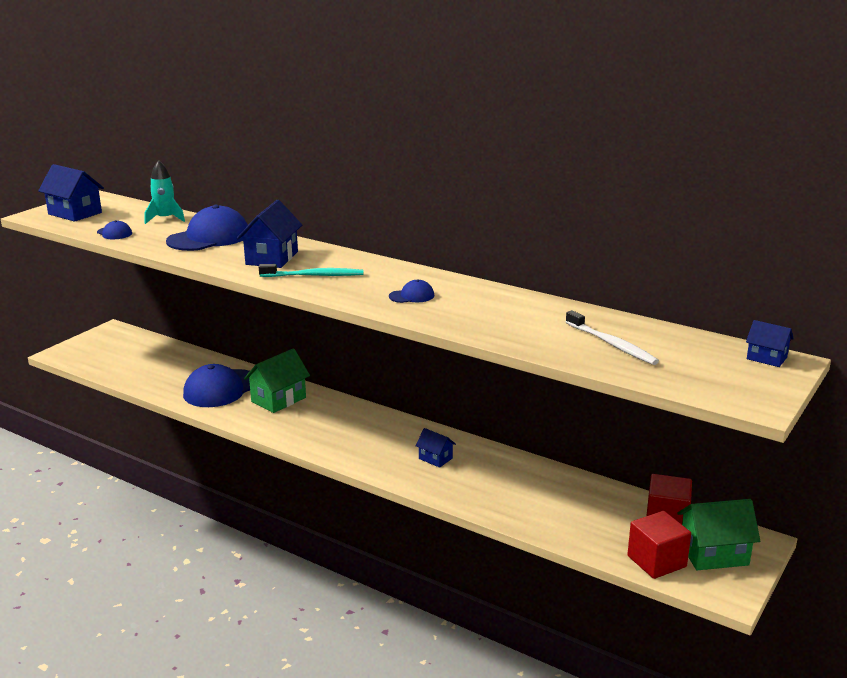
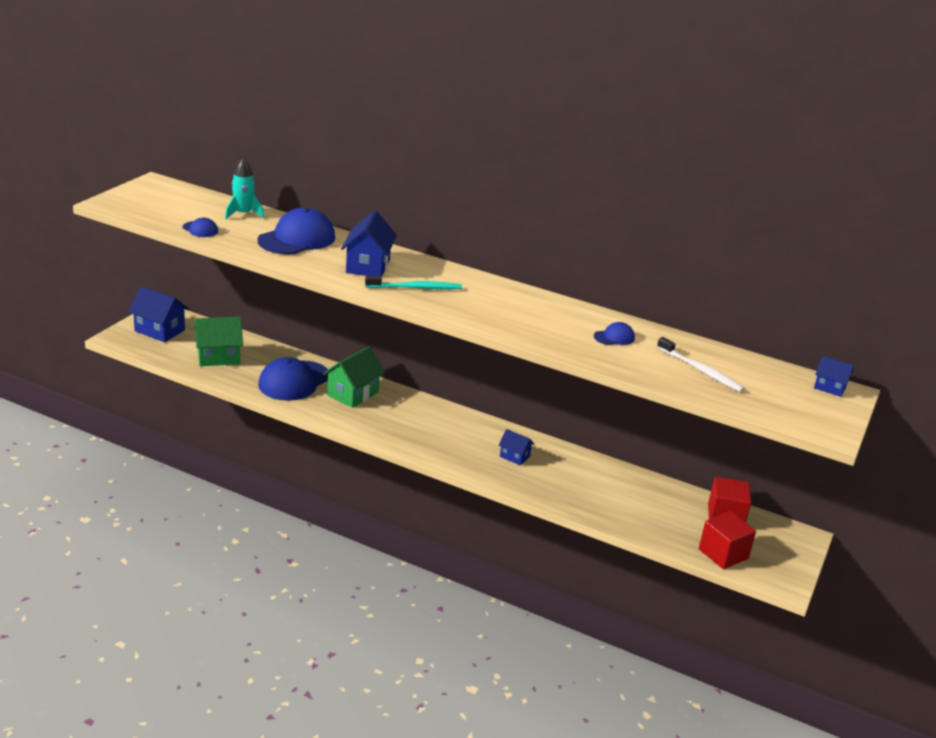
camera: 10 degrees left, 5 degrees up
blue house [38,164,104,222] -> blue house moved to [128,286,189,342]
blue cap [389,279,434,303] -> blue cap moved to [594,322,635,345]
green house [677,499,760,570] -> green house moved to [194,317,243,366]

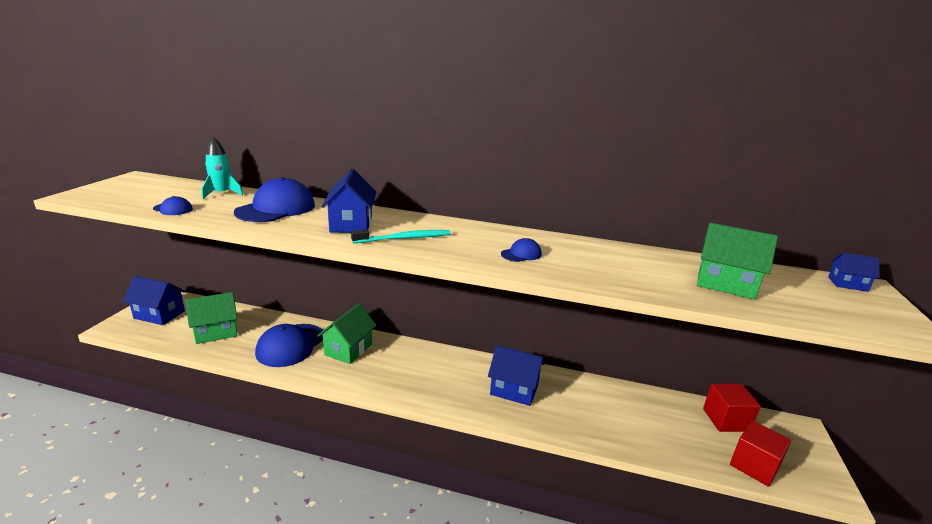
camera: 10 degrees left, 5 degrees down
blue house [499,429,534,466] -> blue house [488,345,545,406], size x1.79
blue cap [594,322,635,345] -> blue cap moved to [501,238,542,262]
white toothbrush [657,337,745,392] -> green house [697,223,778,300]

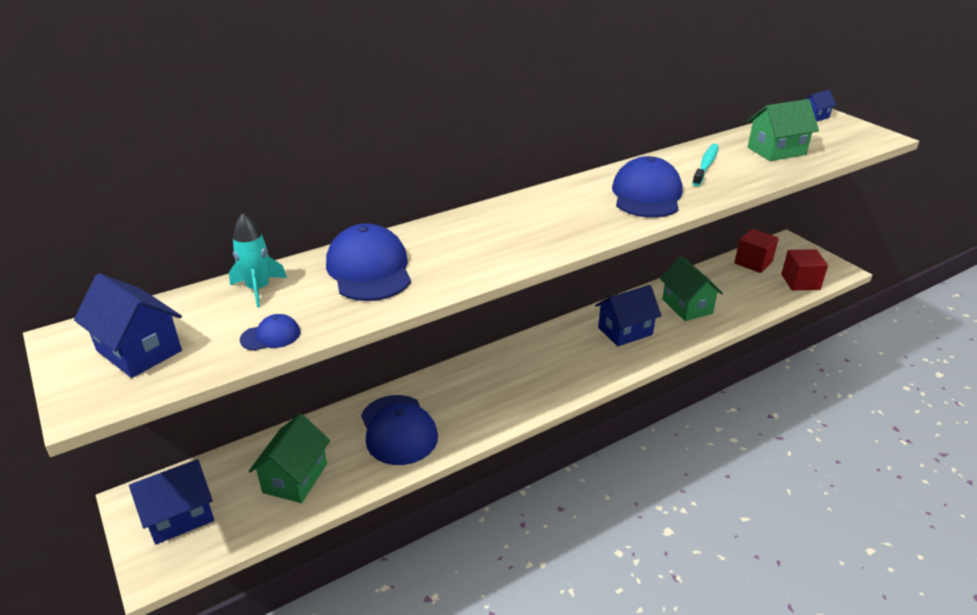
camera: 45 degrees left, 10 degrees up
green house [317,303,377,364] -> green house moved to [660,256,723,321]
blue house [321,169,376,233] -> blue house moved to [74,273,182,378]
turquoise toothbrush [351,230,451,243] -> turquoise toothbrush moved to [692,144,719,186]
blue cap [501,238,542,262] -> blue cap [612,156,682,218], size x2.15

